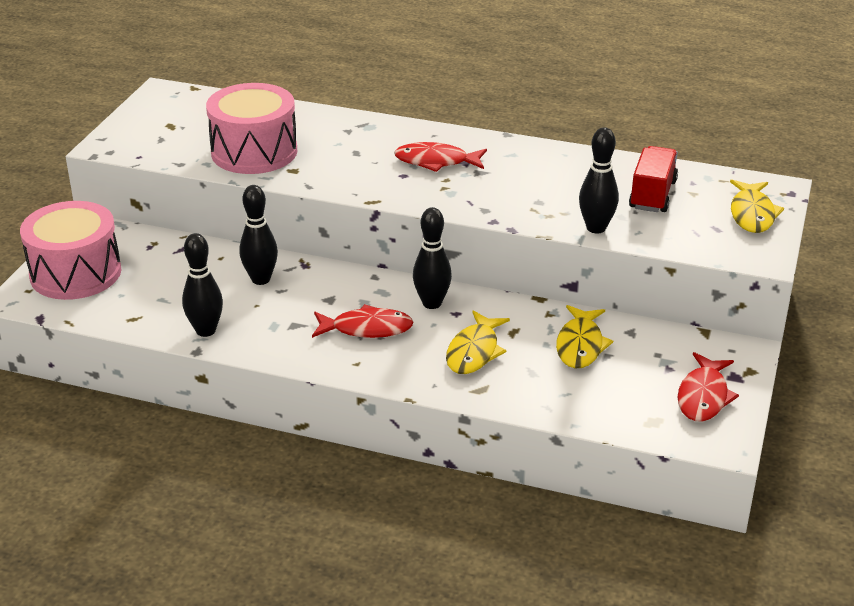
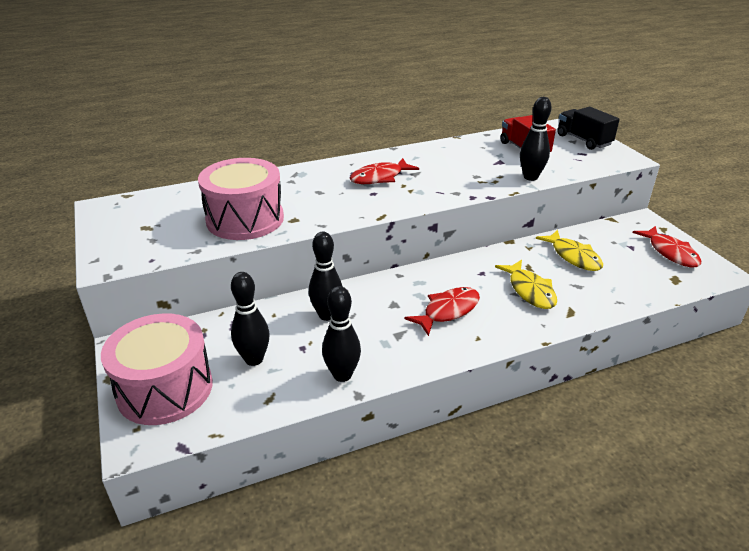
camera: 40 degrees left, 0 degrees up
black bowling pin [413,207,452,309] -> black bowling pin moved to [231,272,270,366]
yellow fish [730,180,784,233] -> black truck [557,107,620,150]

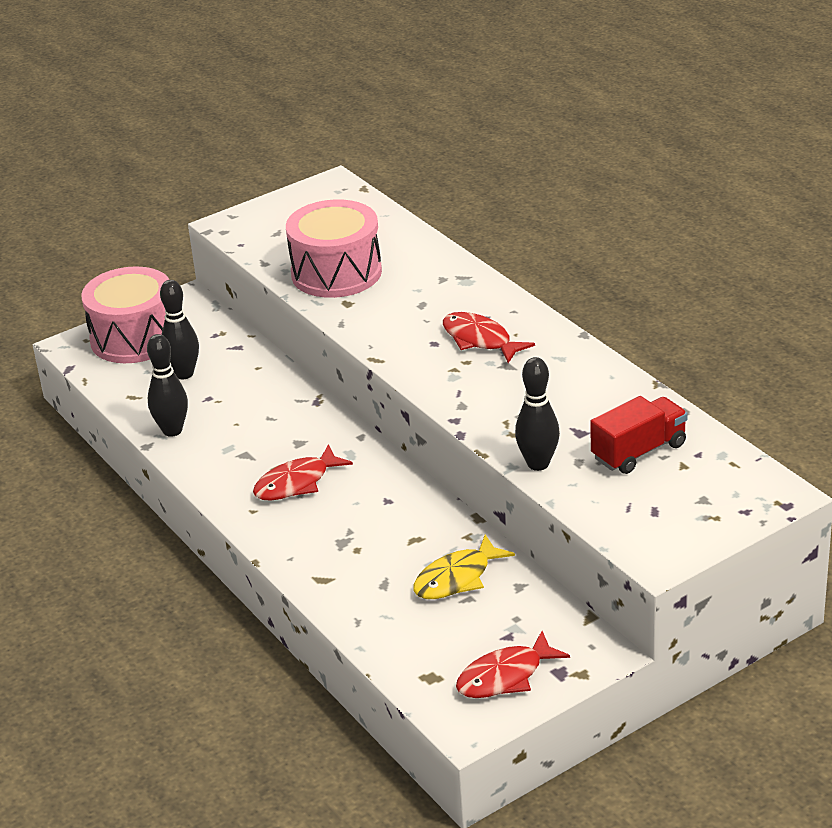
camera: 80 degrees right, 0 degrees up
black bowling pin [309,232,342,321] -> none
red fish [404,287,480,336] -> red fish turned 105 degrees clockwise [253,444,353,500]
yellow fish [495,260,557,309] -> none
black truck [557,107,620,150] -> none

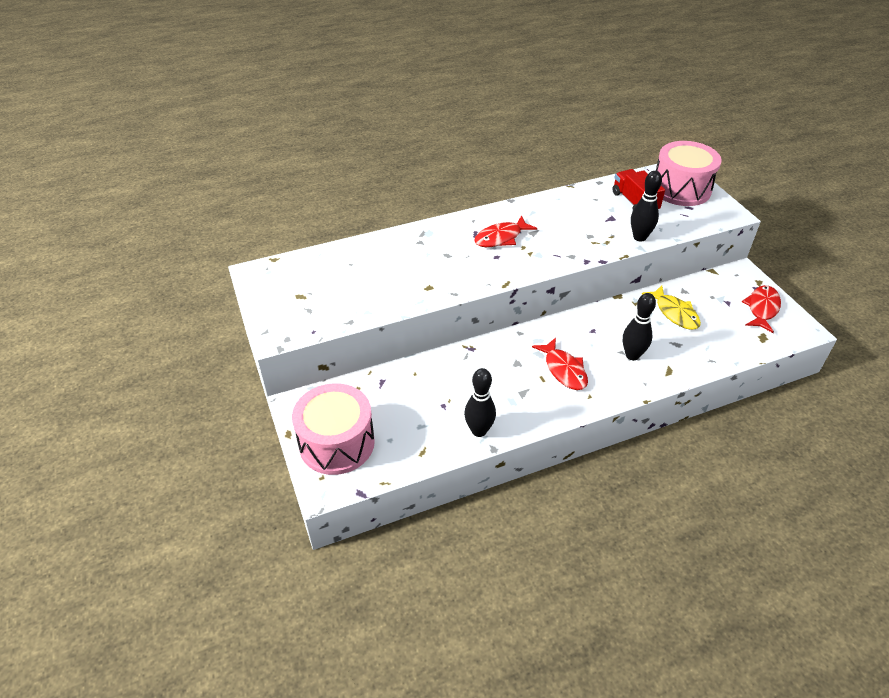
camera: 80 degrees left, 10 degrees up
black bowling pin [160,280,199,379] -> black bowling pin moved to [623,293,656,360]
pink drum [286,199,382,298] -> pink drum moved to [656,141,722,206]
red fish [456,631,570,698] -> red fish turned 135 degrees counterclockwise [742,285,781,333]

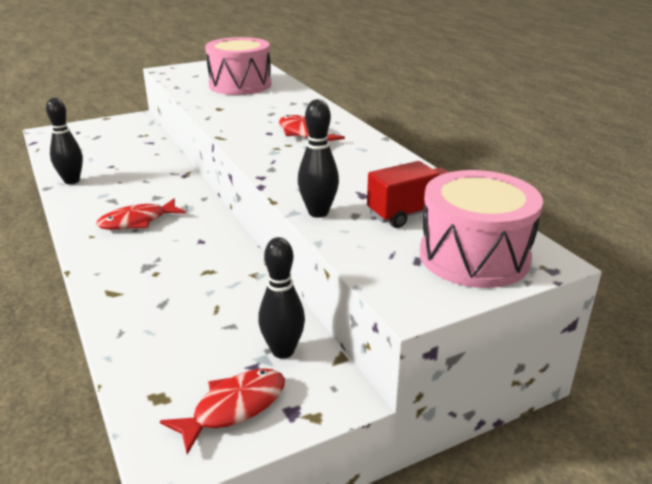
camera: 85 degrees right, 15 degrees down
pink drum [292,383,375,475] -> pink drum moved to [205,37,271,95]
black bowling pin [623,293,656,360] -> black bowling pin moved to [258,237,305,359]
yellow fish [642,285,701,330] -> none
red fish [742,285,781,333] -> red fish turned 60 degrees counterclockwise [160,368,285,455]

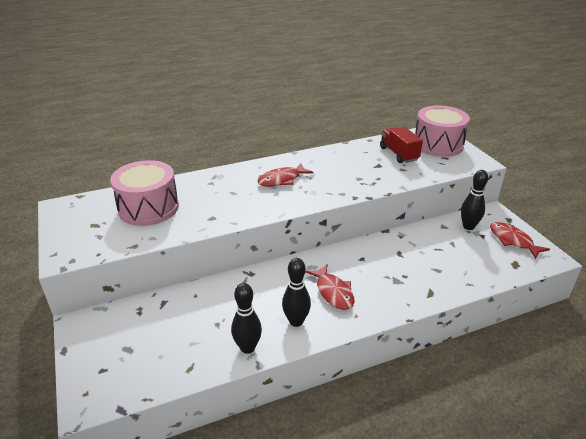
camera: 85 degrees left, 5 degrees up
black bowling pin [298,99,339,218] -> black bowling pin moved to [282,258,311,327]

